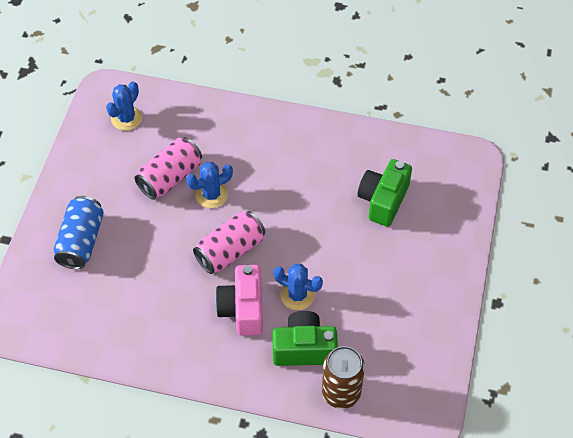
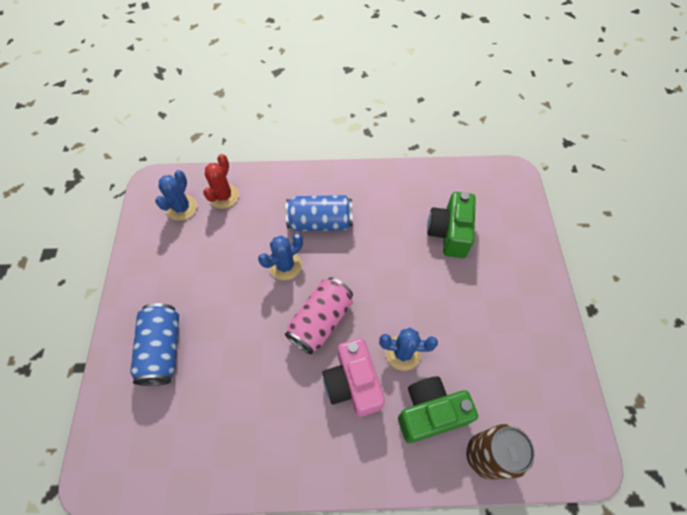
camera: 15 degrees left, 5 degrees up
pink can [134,137,202,200] -> none
none -> red cactus [203,154,239,209]
none -> blue can [285,195,353,231]

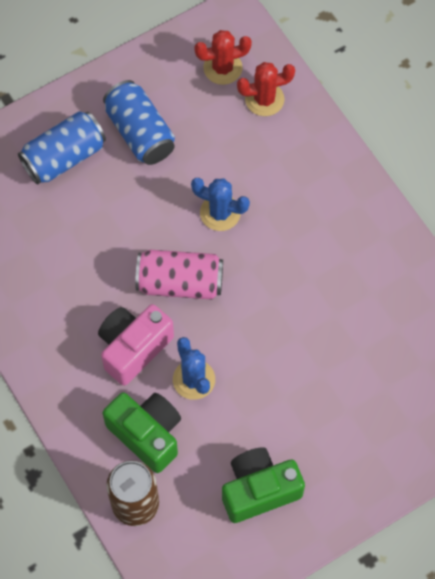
camera: 60 degrees right, 5 degrees up
blue cactus [155,170,197,221] -> red cactus [194,30,252,85]
blue can [285,195,353,231] -> blue can moved to [103,80,175,165]
green camera [427,192,476,258] -> green camera moved to [222,447,305,523]

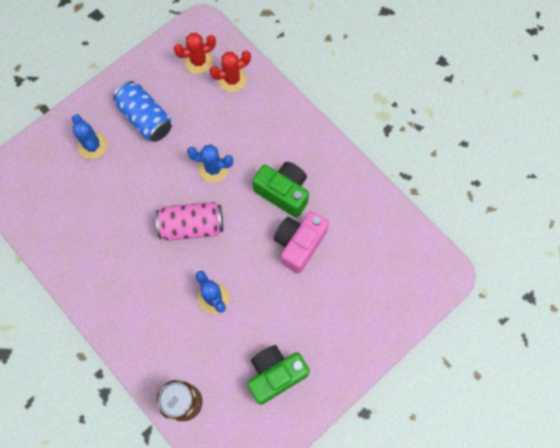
camera: 10 degrees left, 5 degrees up
blue can [18,111,106,185] -> blue cactus [72,114,107,159]
pink camera [98,304,174,386] -> pink camera moved to [274,211,329,274]
green camera [103,392,181,473] -> green camera moved to [252,162,309,218]

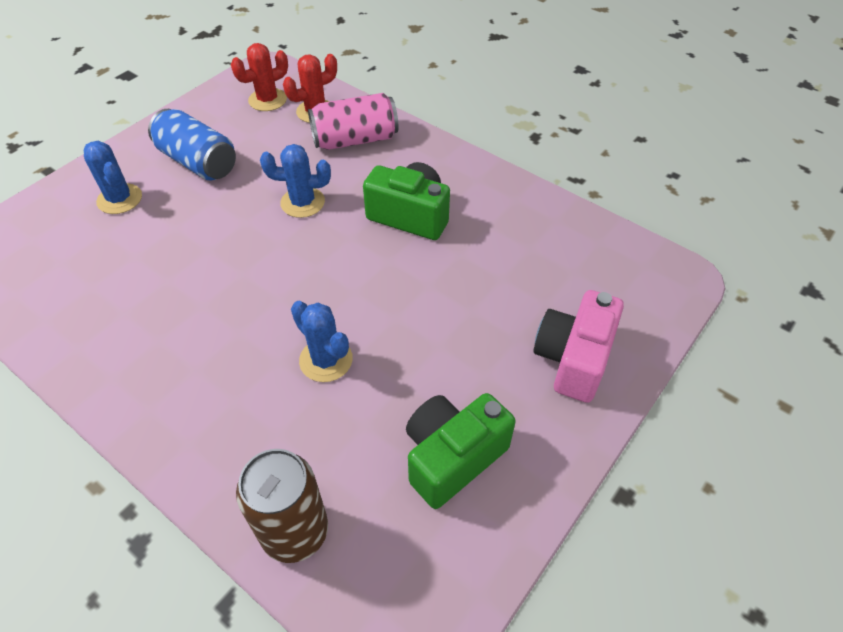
camera: 10 degrees left, 20 degrees down
pink can [156,202,223,241] -> pink can moved to [308,93,398,150]
pink camera [274,211,329,274] -> pink camera moved to [534,290,624,403]

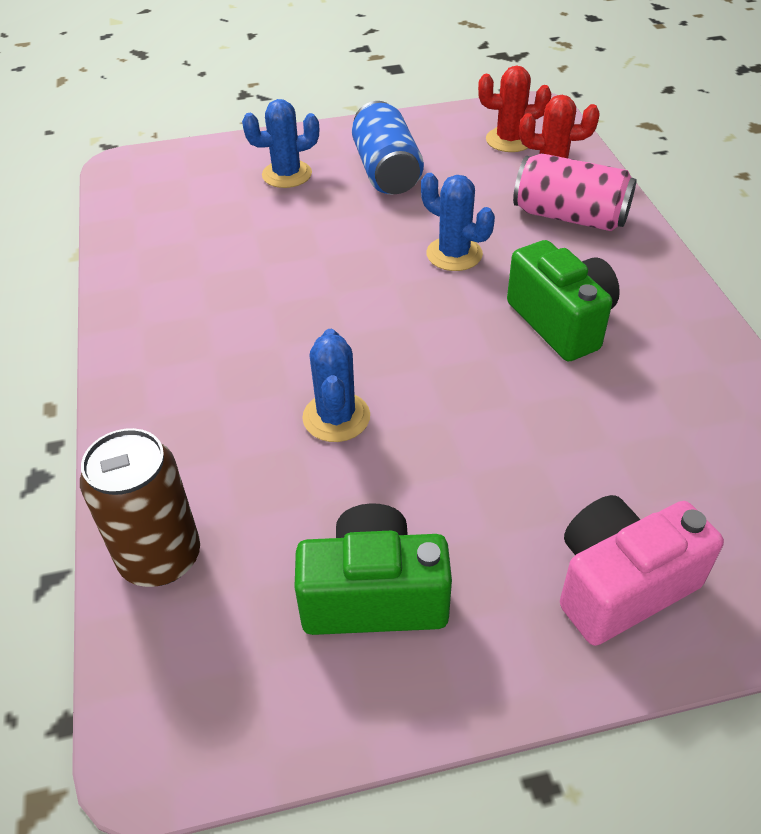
camera: 40 degrees right, 5 degrees down
blue cactus [84,141,142,214] -> blue cactus turned 75 degrees clockwise [242,99,319,188]

